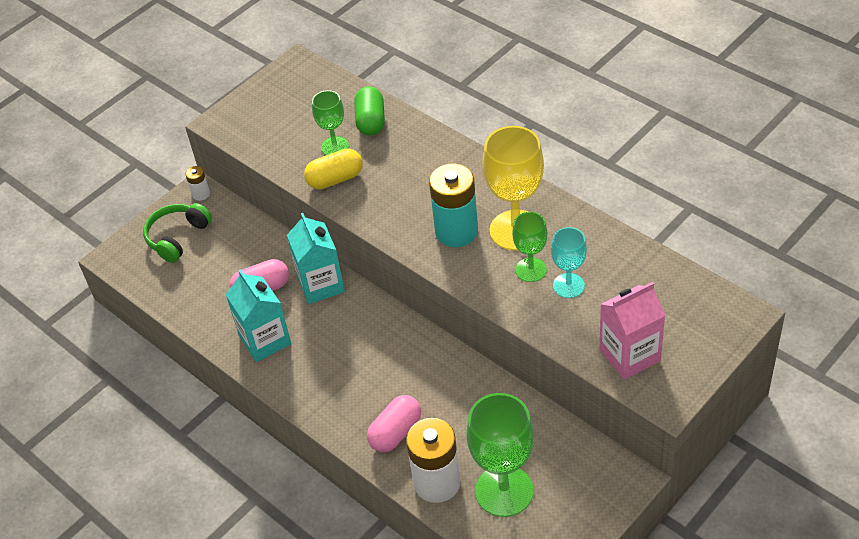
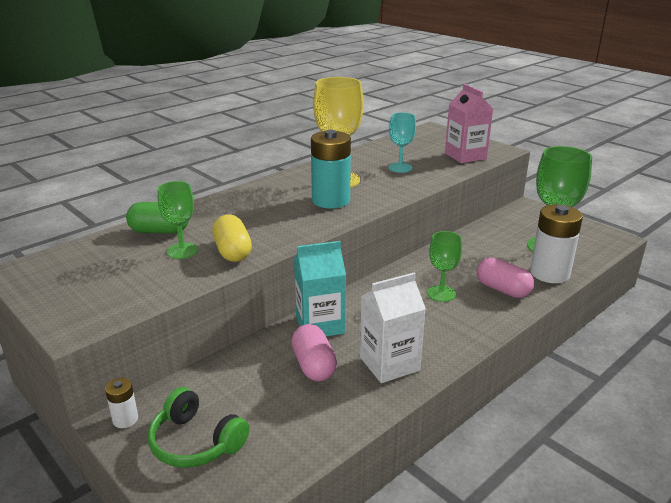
camera: 90 degrees left, 20 degrees down
turquoise carton [226,270,291,362] -> white carton [360,273,426,383]
green goblet [512,212,547,282] -> green goblet moved to [427,231,462,302]

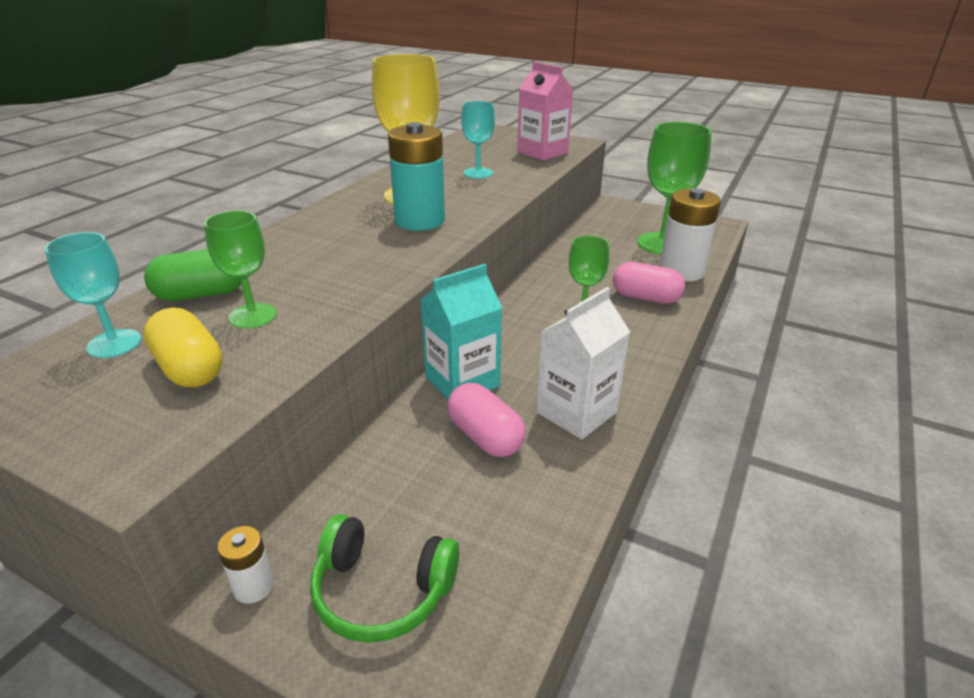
camera: 20 degrees left, 5 degrees up
yellow capsule [212,214,252,262] -> yellow capsule moved to [143,307,223,387]
none -> turquoise goblet [45,232,141,358]

